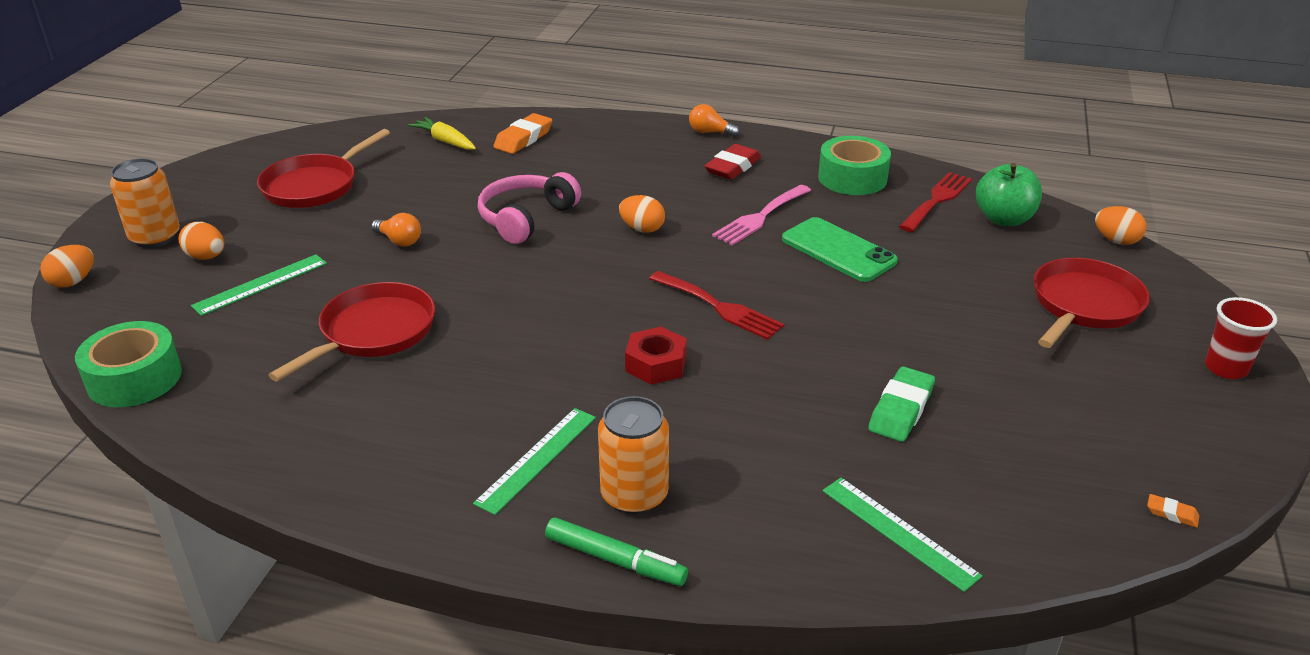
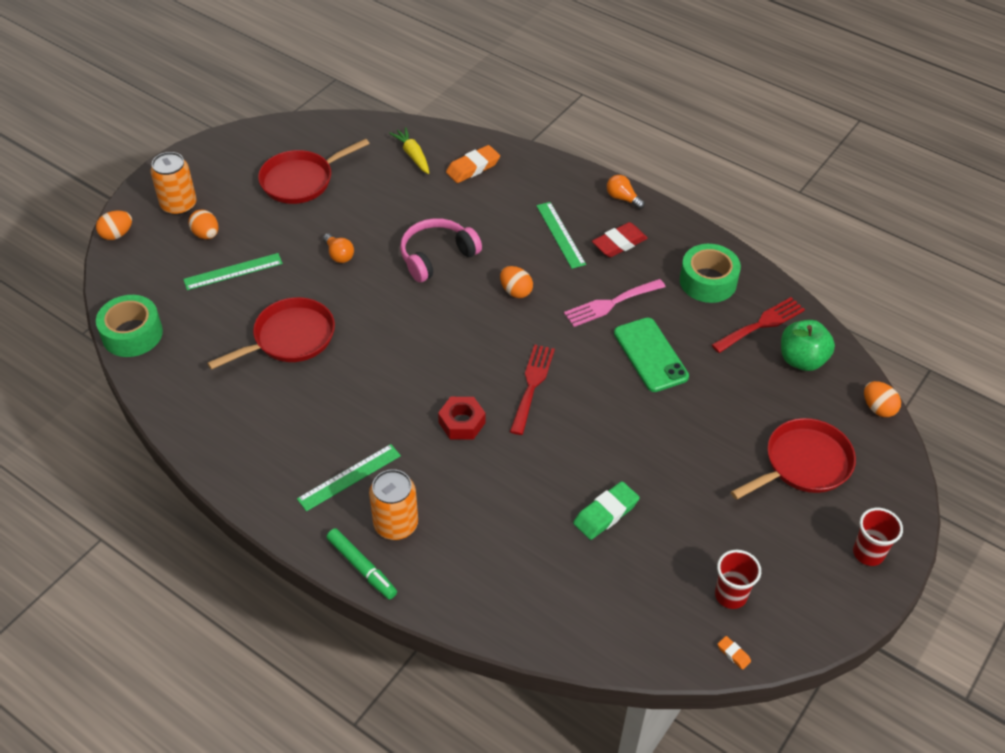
camera: 20 degrees right, 15 degrees up
red fork [649,271,784,340] -> red fork turned 135 degrees counterclockwise [510,344,555,435]
green ruler [822,478,983,592] -> green ruler moved to [536,202,586,269]
none -> red cup [715,550,761,609]

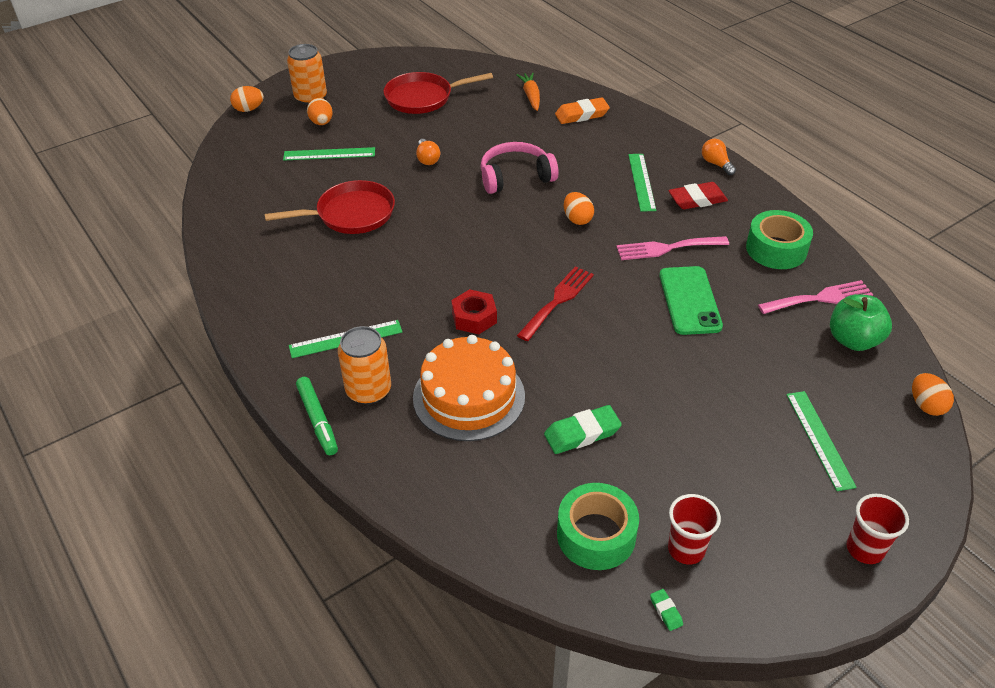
camera: 20 degrees right, 5 degrees down
green tape [96,295,163,357] -> green tape moved to [557,483,639,570]
yellow carrot [389,127,429,174] -> orange carrot [516,73,540,111]
red fork [712,297,805,353] -> pink fork [758,280,873,314]
orange eraser [718,636,751,670] -> green eraser [650,589,683,631]
red pan [731,418,856,500] -> green ruler [786,391,857,491]
none -> orange cake [413,335,525,441]

